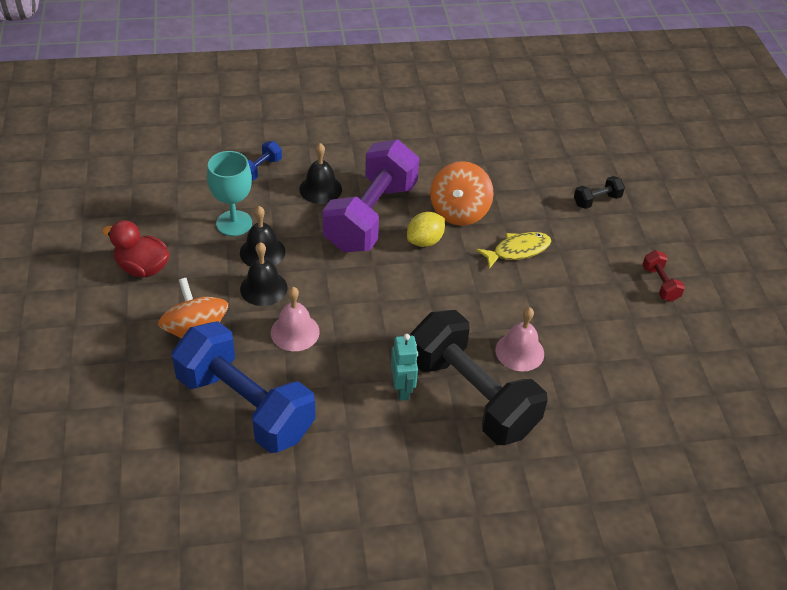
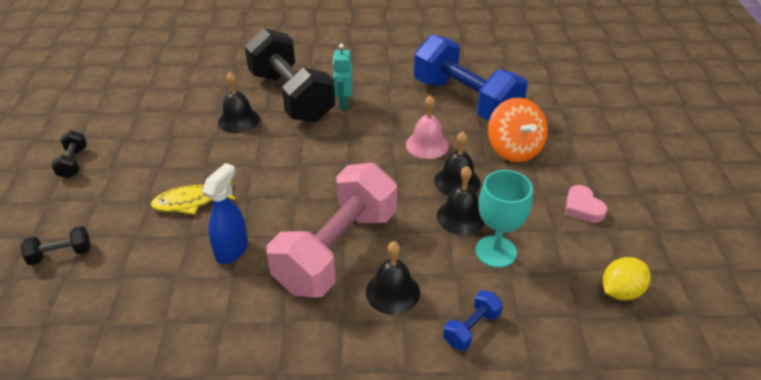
camera: 170 degrees left, 5 degrees down
red duck [102,220,170,277] -> pink heart [565,185,607,223]
purple dumbbell [322,139,419,252] -> pink dumbbell [267,163,397,298]
yellow lemon [407,212,445,247] -> yellow lemon moved to [603,257,651,301]
orange spinning top [430,161,494,226] -> blue spray bottle [202,163,248,264]
pink bell [496,307,544,371] -> black bell [218,72,260,133]
red dumbbell [642,250,685,302] -> black dumbbell [51,130,87,178]

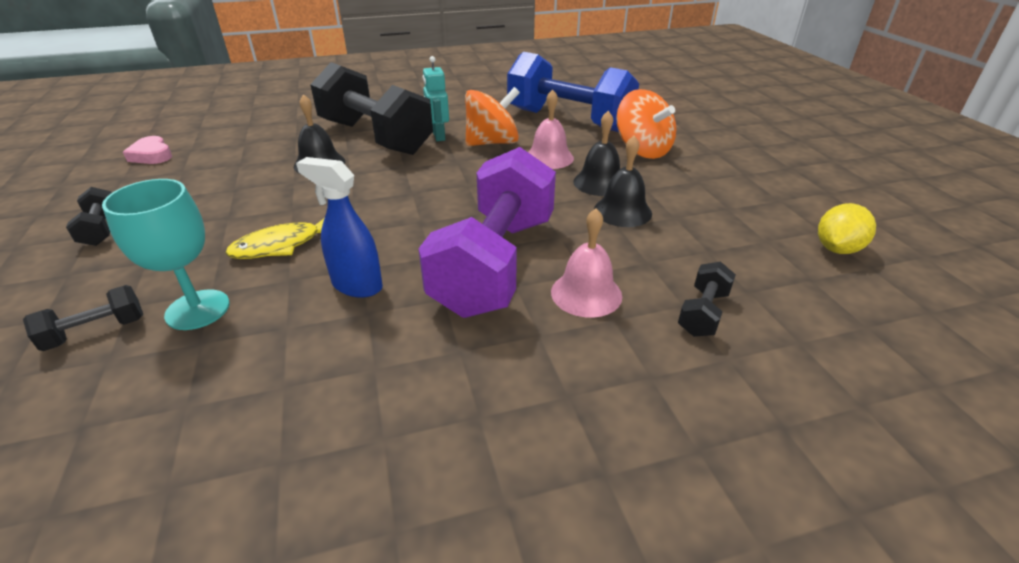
camera: 15 degrees left, 5 degrees down
blue spray bottle [202,163,248,264] -> blue spray bottle turned 75 degrees counterclockwise [296,157,383,298]
pink dumbbell [267,163,397,298] -> purple dumbbell [418,147,556,318]
black bell [366,241,420,315] -> pink bell [551,208,622,318]
blue dumbbell [443,290,503,351] -> black dumbbell [678,262,736,337]
turquoise goblet [475,170,533,268] -> turquoise goblet moved to [102,179,230,330]
pink heart [565,185,607,223] -> pink heart moved to [123,136,172,164]
none -> orange spinning top [465,87,520,146]

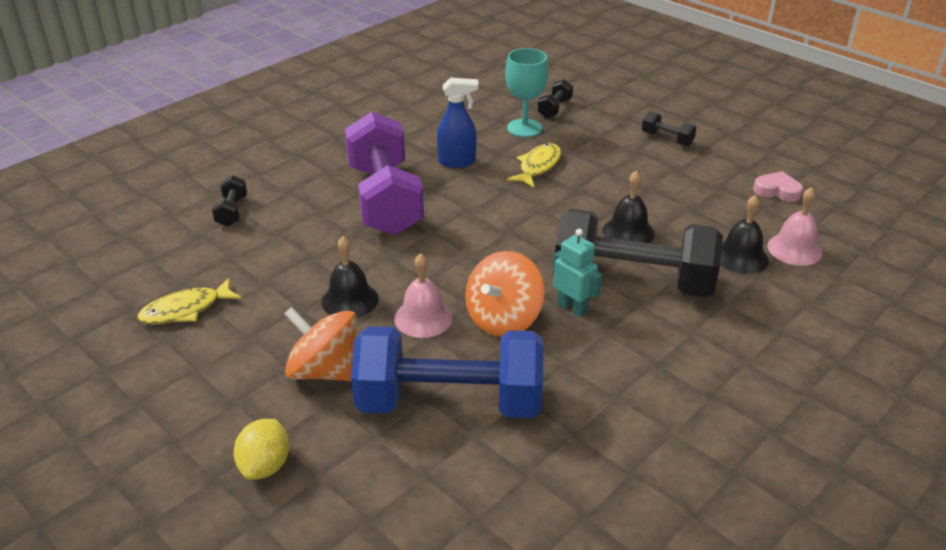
camera: 150 degrees right, 0 degrees up
pink bell [551,208,622,318] -> pink bell moved to [767,187,822,266]
black bell [594,135,652,227] -> black bell moved to [720,195,769,274]
yellow lemon [818,203,876,254] -> yellow lemon moved to [234,419,289,480]
none -> yellow fish [137,278,241,324]

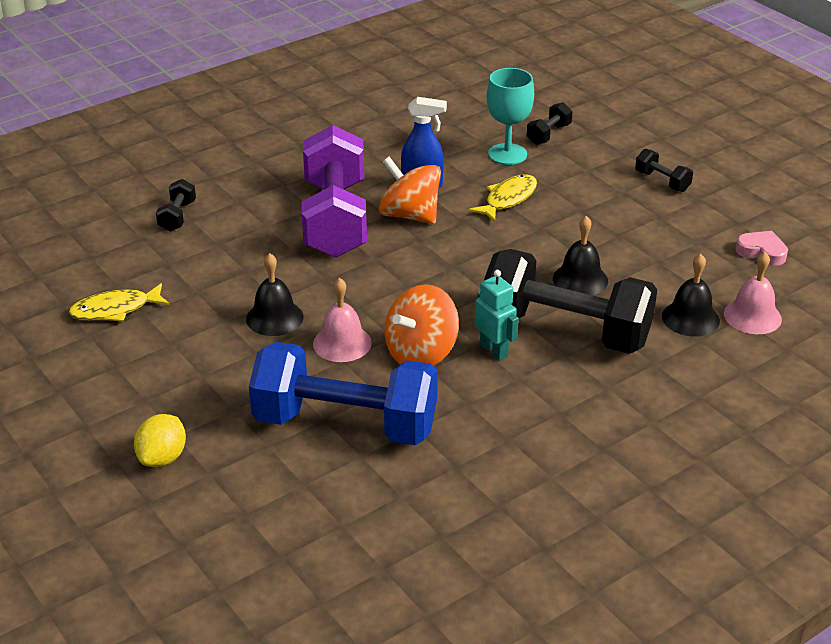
camera: 10 degrees right, 0 degrees up
orange spinning top [284,307,357,381] -> orange spinning top moved to [378,157,441,224]

